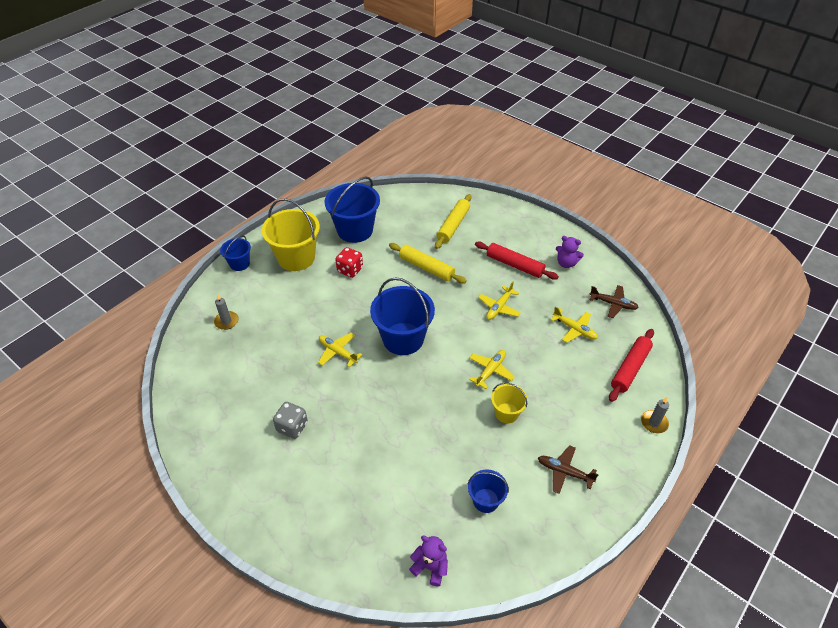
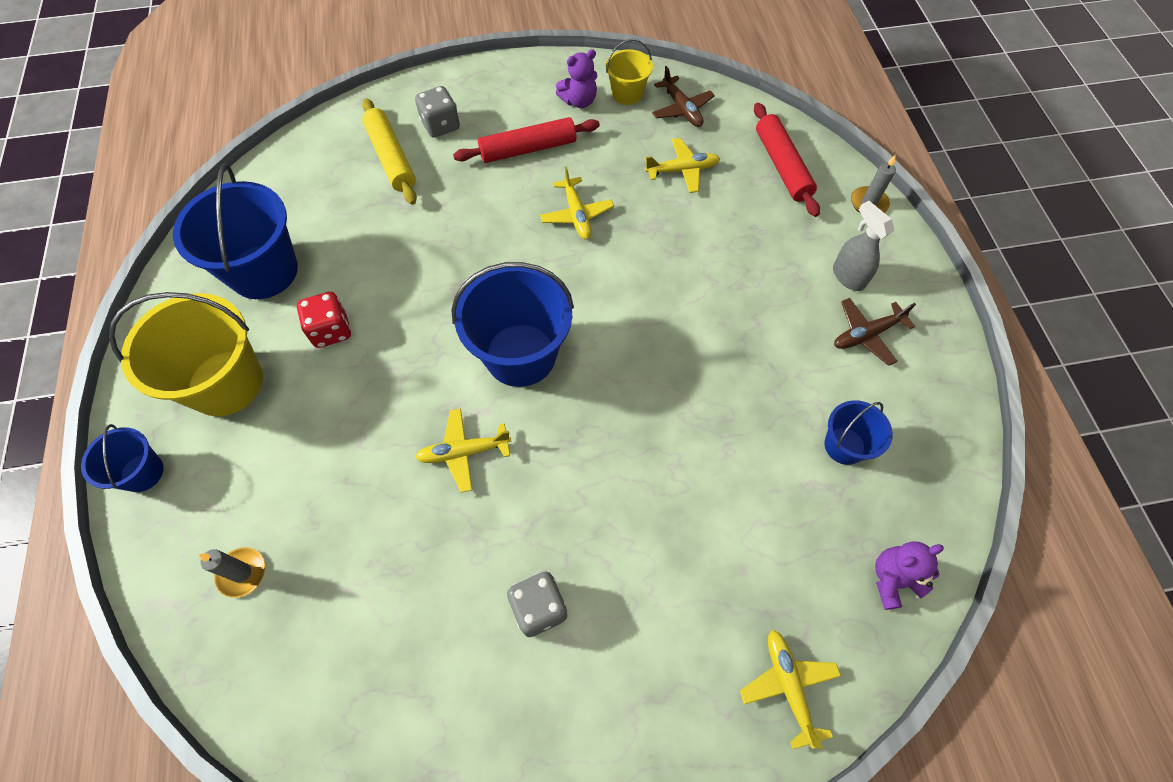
camera: 50 degrees left, 15 degrees up
yellow rolling pin [389,243,467,284] -> none
yellow plane [469,350,515,389] -> yellow plane moved to [740,630,841,749]
yellow bucket [491,382,528,423] -> yellow bucket moved to [606,39,653,105]
brown plane [589,285,639,318] -> brown plane turned 90 degrees clockwise [652,66,715,127]
none -> grey dice [415,86,460,138]
none -> grey spray bottle [833,201,894,291]

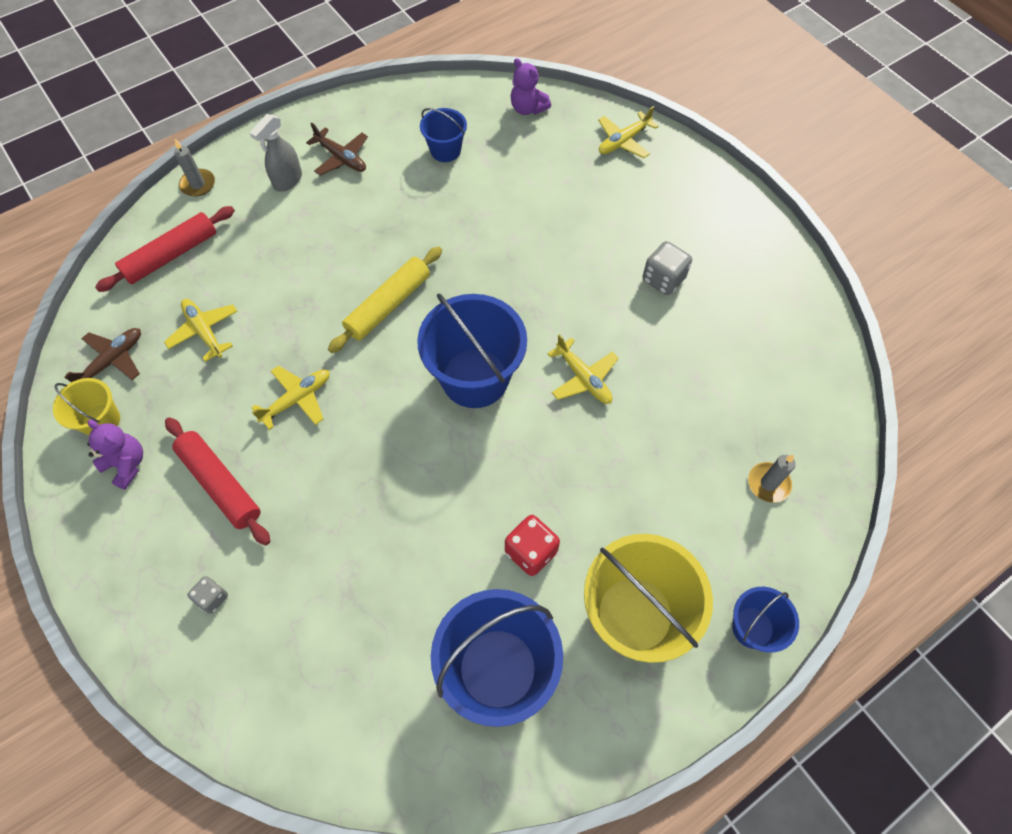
camera: 115 degrees left, 0 degrees up
yellow rolling pin [362,98,417,205] -> yellow rolling pin moved to [328,246,442,353]
grey dice [415,86,460,138] -> grey dice [187,576,228,614], size x0.61

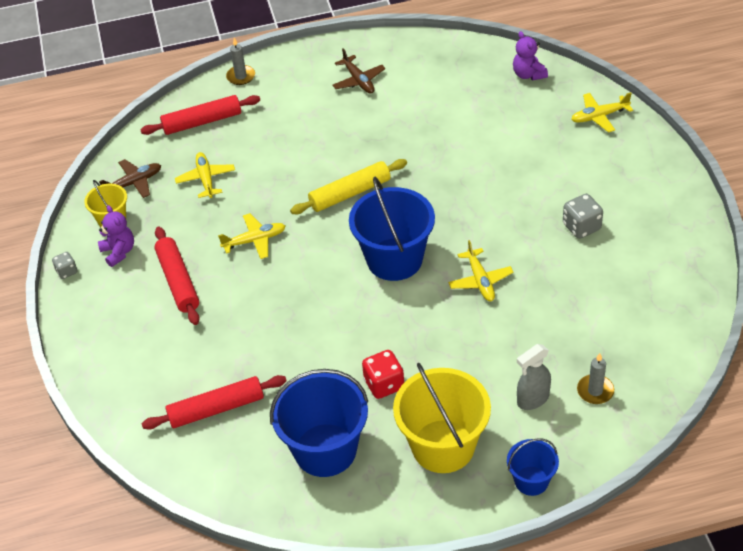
camera: 25 degrees right, 15 degrees down
grey dice [187,576,228,614] -> grey dice moved to [52,252,77,279]
grey spray bottle [250,114,302,192] -> grey spray bottle moved to [517,344,551,410]
blue bucket [420,108,467,162] -> none
none -> red rolling pin [142,375,287,430]

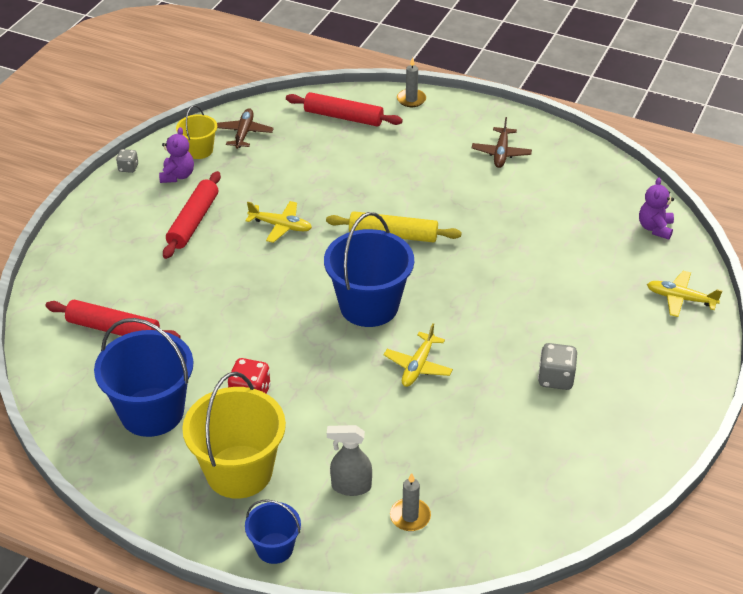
camera: 35 degrees right, 5 degrees down
brown plane [99,159,161,198] -> brown plane turned 90 degrees counterclockwise [217,108,274,149]
yellow plane [175,152,235,198] -> none

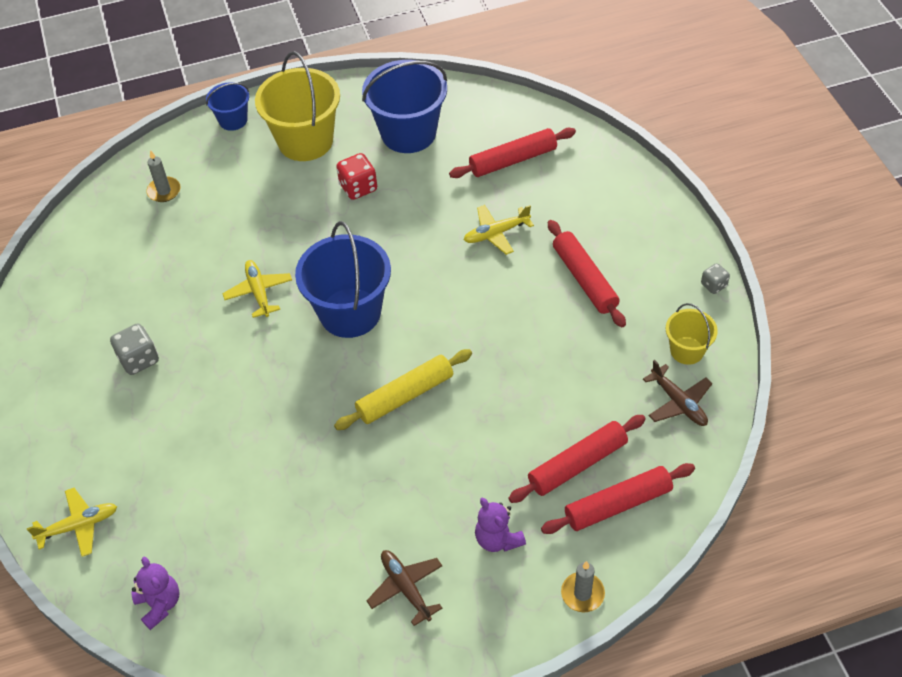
camera: 140 degrees right, 10 degrees up
purple teddy bear [159,127,194,183] -> purple teddy bear moved to [475,498,526,552]
yellow plane [245,201,312,243] -> yellow plane moved to [464,205,534,255]
grey spray bottle [327,425,372,496] -> none
none -> red rolling pin [508,415,646,503]

